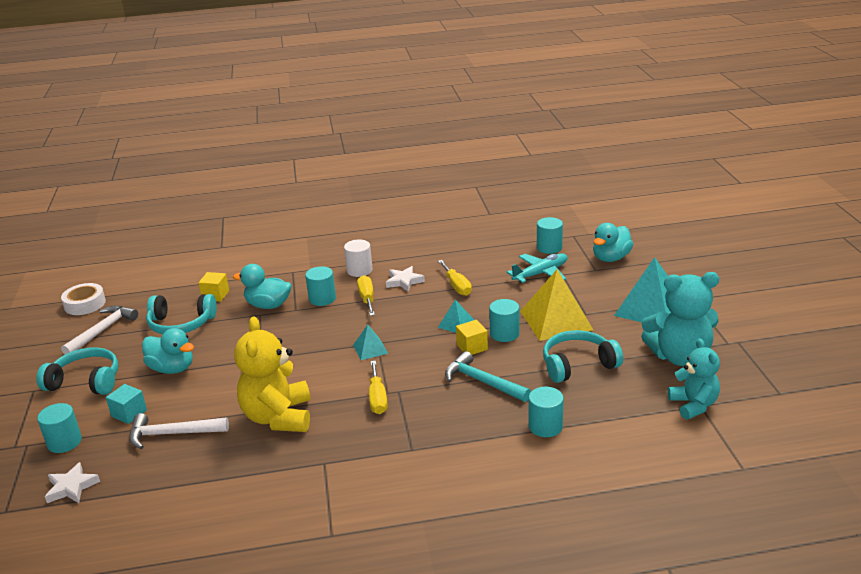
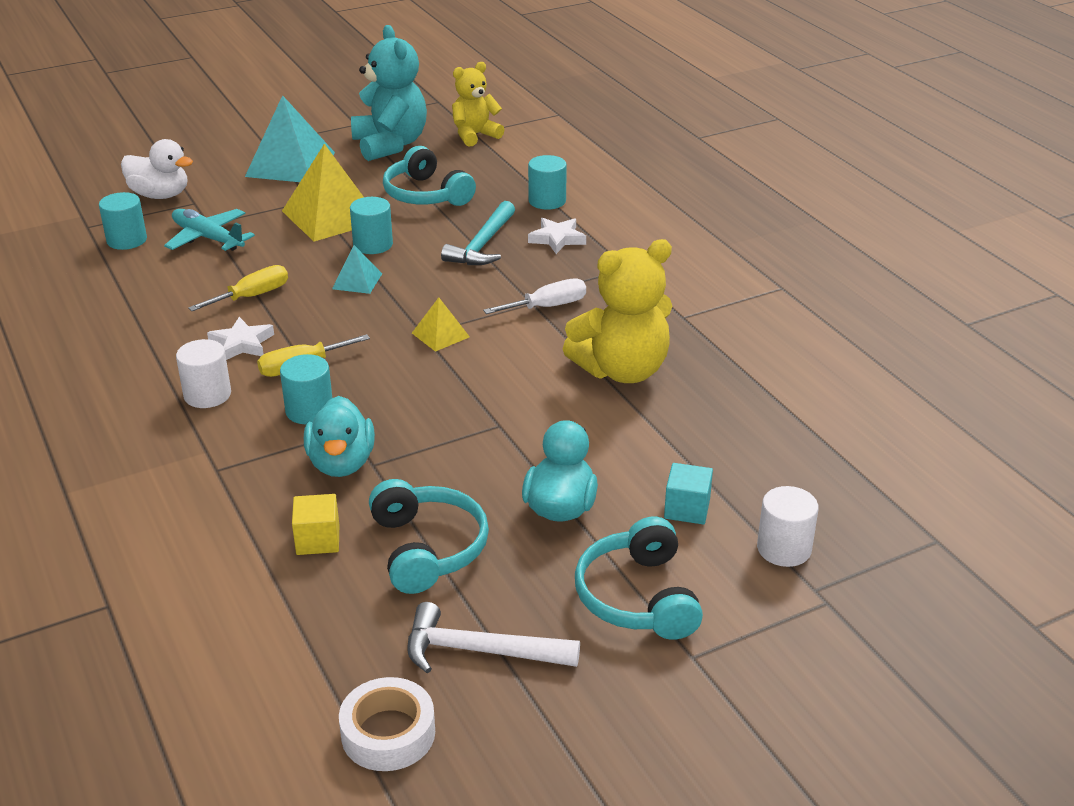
camera: 110 degrees left, 5 degrees up
turquoise cylinder [37,403,82,453] -> white cylinder [757,486,819,567]
white star [45,462,100,503] -> white star moved to [528,218,586,254]
white hammer [129,413,229,449] -> none
turquoise pyramid [353,325,388,360] -> yellow pyramid [412,297,470,352]
yellow screwdriver [369,361,388,414] -> white screwdriver [483,278,586,314]
yellow cube [456,320,488,355] -> none
turquoise duck [593,223,633,262] -> white duck [121,139,193,199]
turquoise teddy bear [668,338,720,420] -> yellow teddy bear [452,62,505,147]

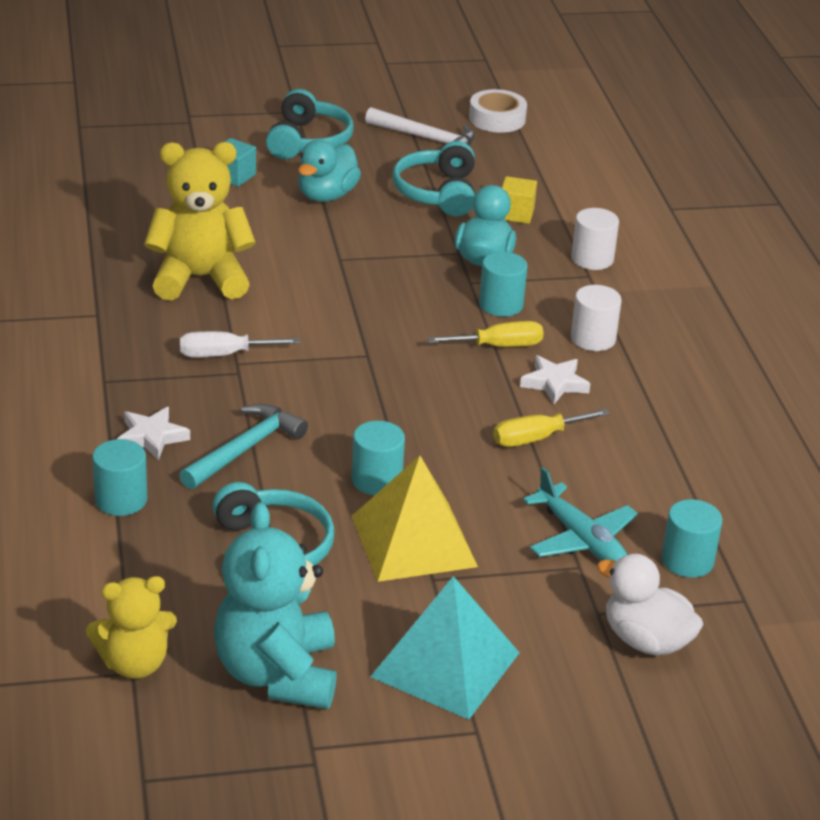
camera: 165 degrees left, 0 degrees up
turquoise pyramid [332,245,382,294] -> none
yellow pyramid [412,297,470,352] -> none
white cylinder [757,486,819,567] -> white cylinder moved to [571,208,619,270]

